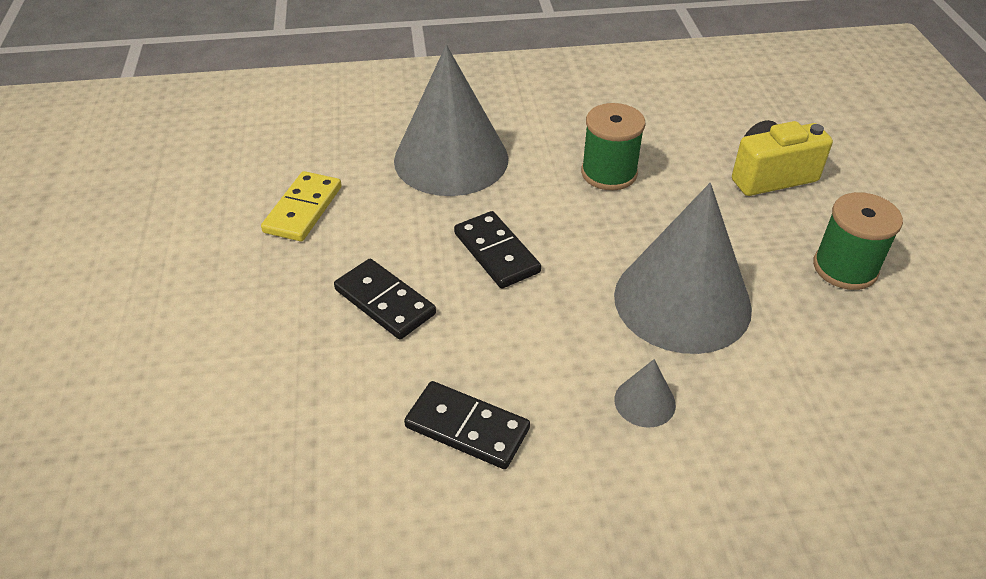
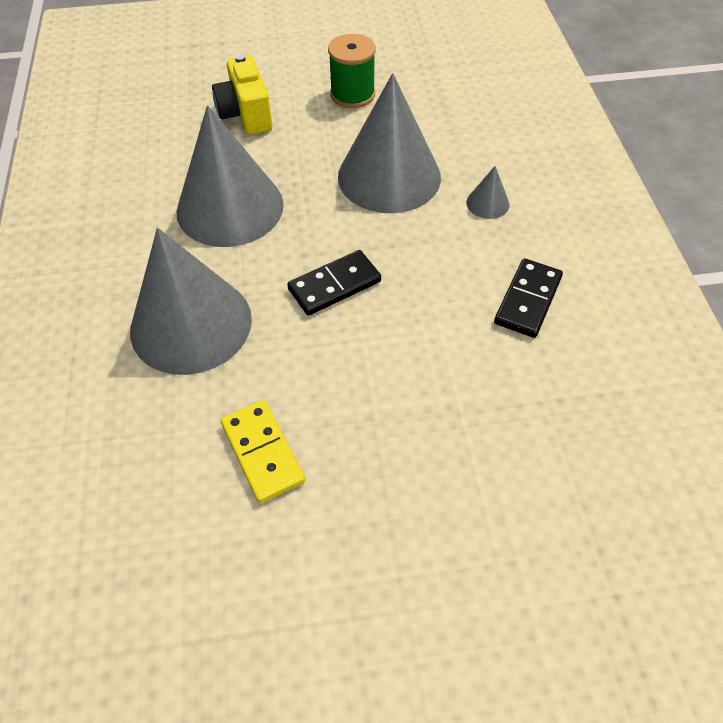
camera: 90 degrees left, 10 degrees up
yellow domino [261,171,342,241] -> yellow domino turned 45 degrees clockwise [221,400,305,503]
black domino [334,259,436,339] -> none
green spool [581,103,645,190] -> grey cone [176,105,284,247]

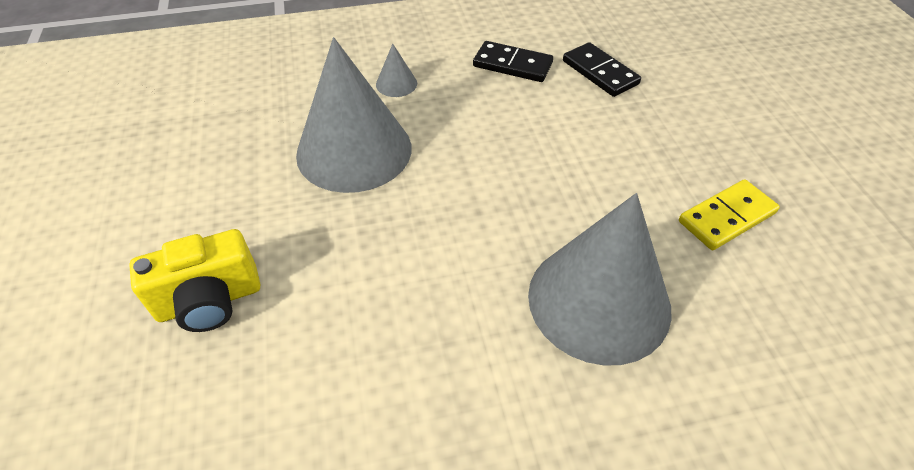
camera: 95 degrees left, 5 degrees down
grey cone [176,105,284,247] -> none
black domino [287,250,381,316] -> black domino moved to [563,42,641,97]
green spool [328,34,376,108] -> none

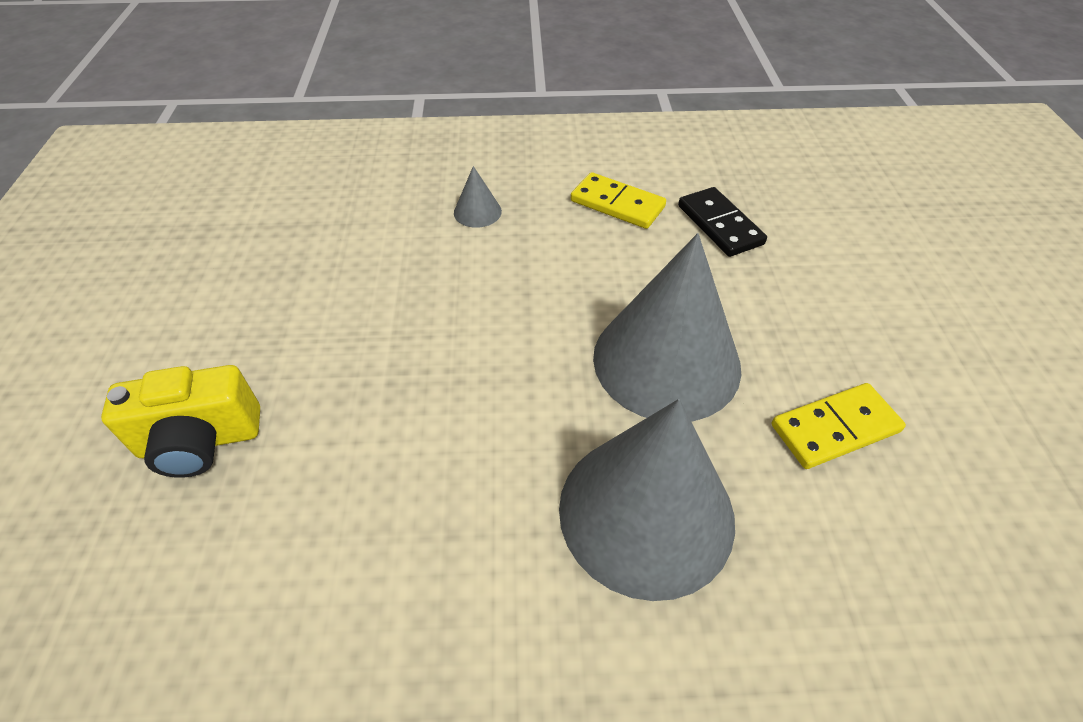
camera: 10 degrees right, 0 degrees up
grey cone [296,37,412,193] -> grey cone moved to [593,233,741,422]
black domino [473,41,553,82] -> yellow domino [571,172,666,229]

